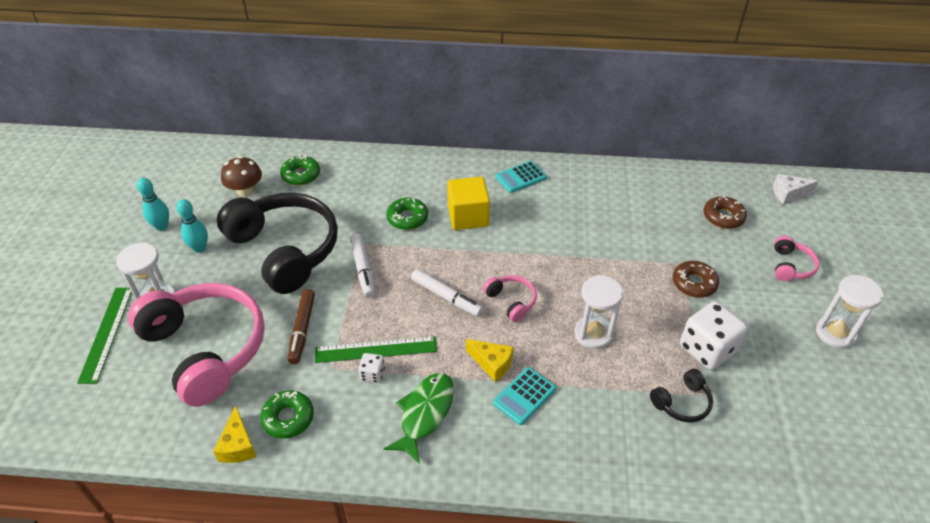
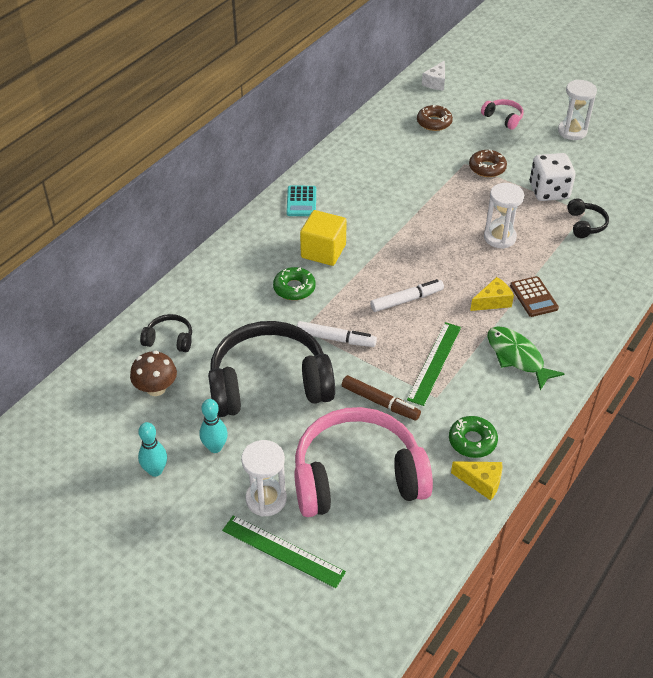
camera: 60 degrees left, 0 degrees up
green donut [280,155,320,185] -> black headphones [140,314,192,352]
white dice [358,353,385,383] -> none
pink headphones [483,275,537,322] -> none
turquoise calculator [493,367,556,425] -> brown calculator [510,276,559,317]

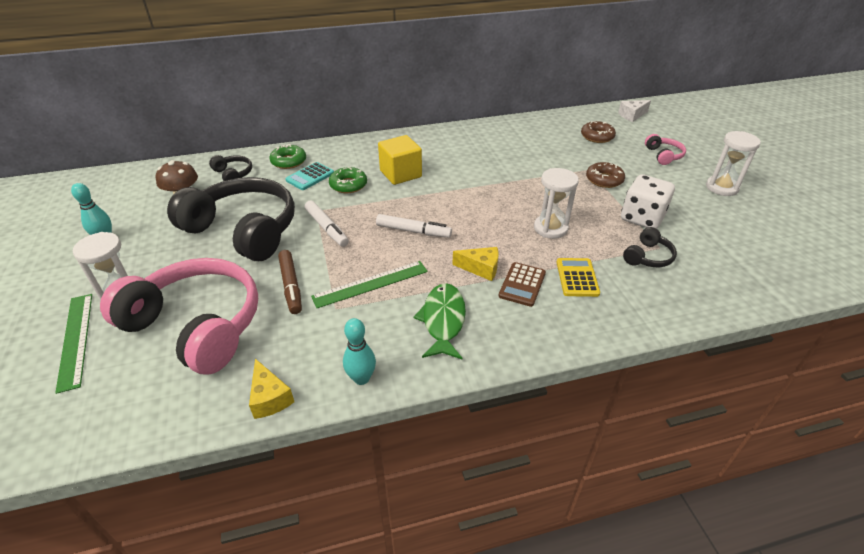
camera: 40 degrees right, 5 degrees down
turquoise bowling pin [200,399,228,453] -> turquoise bowling pin moved to [343,318,376,385]
turquoise calculator [287,186,316,216] -> turquoise calculator moved to [285,162,334,190]
green donut [449,416,498,458] -> green donut moved to [269,144,306,169]
none -> yellow calculator [556,258,600,297]

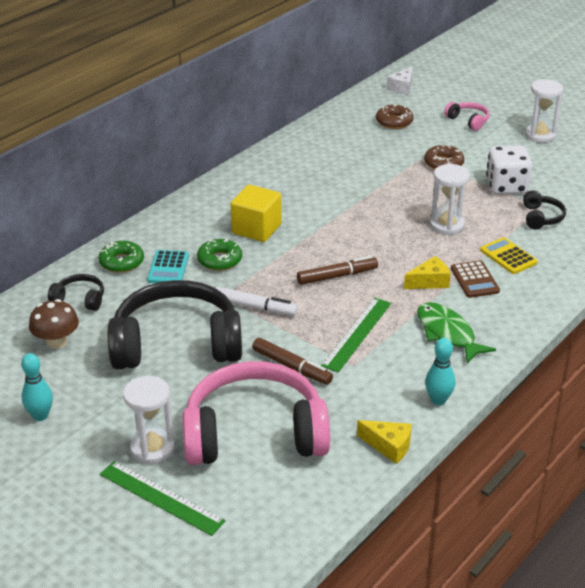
camera: 35 degrees left, 5 degrees down
white marker [376,214,452,238] -> brown marker [297,256,378,285]

